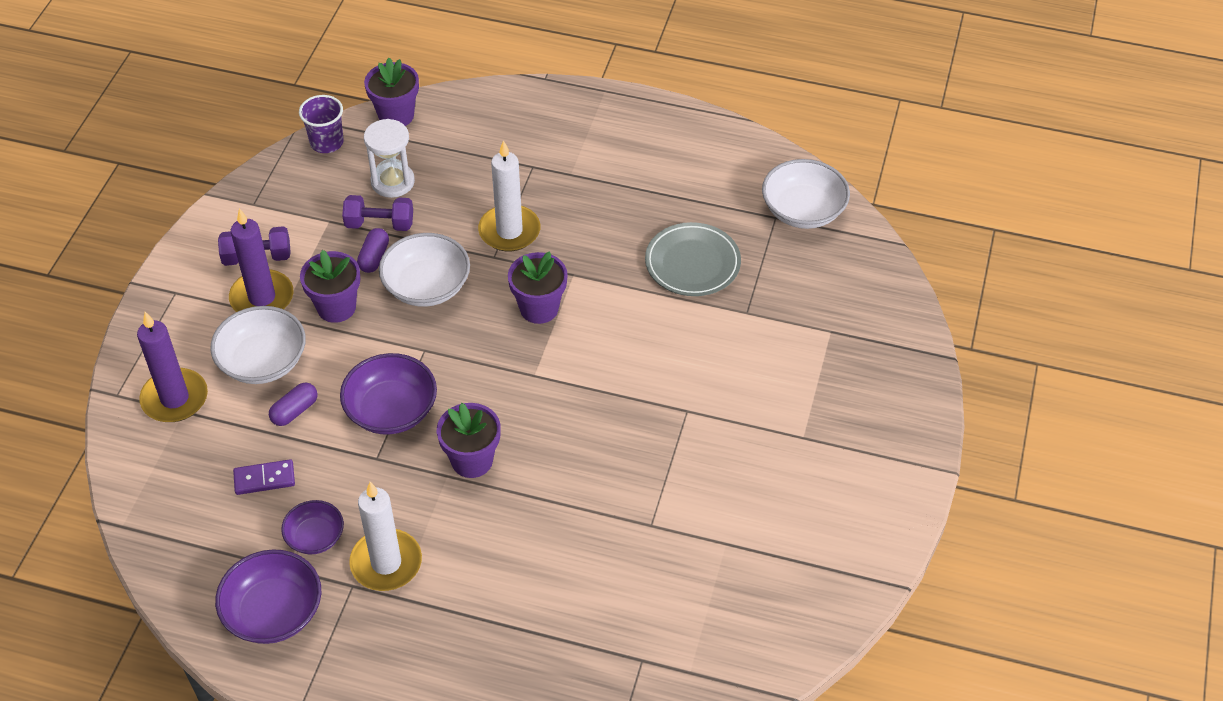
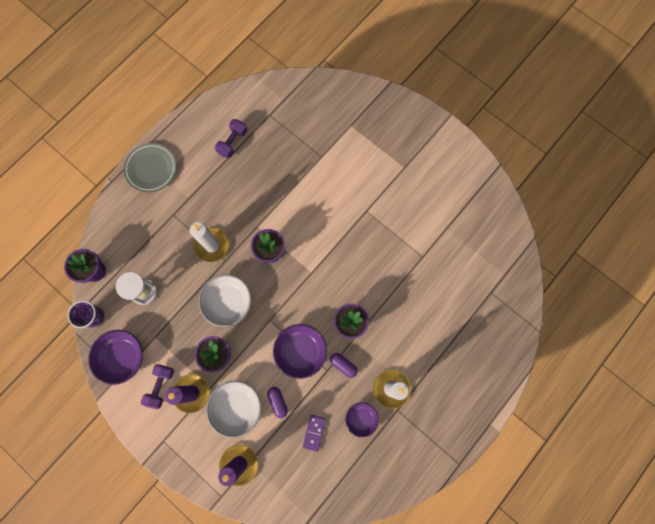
camera: 65 degrees left, 25 degrees up
purple bowl [215,549,321,644] -> purple bowl moved to [88,330,143,385]
purple dumbbell [342,195,413,231] -> purple dumbbell moved to [215,119,247,158]
purple capsule [357,228,389,273] -> purple capsule moved to [330,353,358,378]
grey plate [645,222,741,296] -> grey plate moved to [124,143,177,192]
white bowl [762,159,850,229] -> none

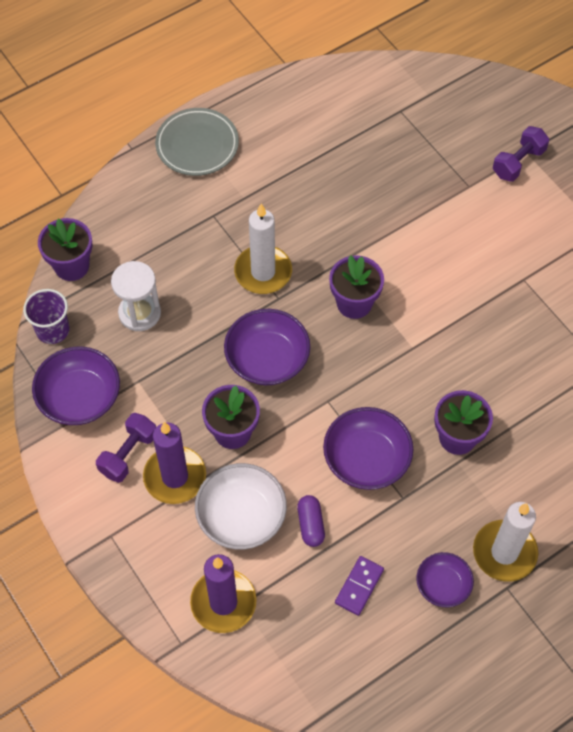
camera: 15 degrees right, 15 degrees down
white bowl [198,274,252,327] -> purple bowl [224,309,310,385]
purple dumbbell [215,119,247,158] -> purple dumbbell moved to [493,126,549,181]
purple capsule [330,353,358,378] -> none

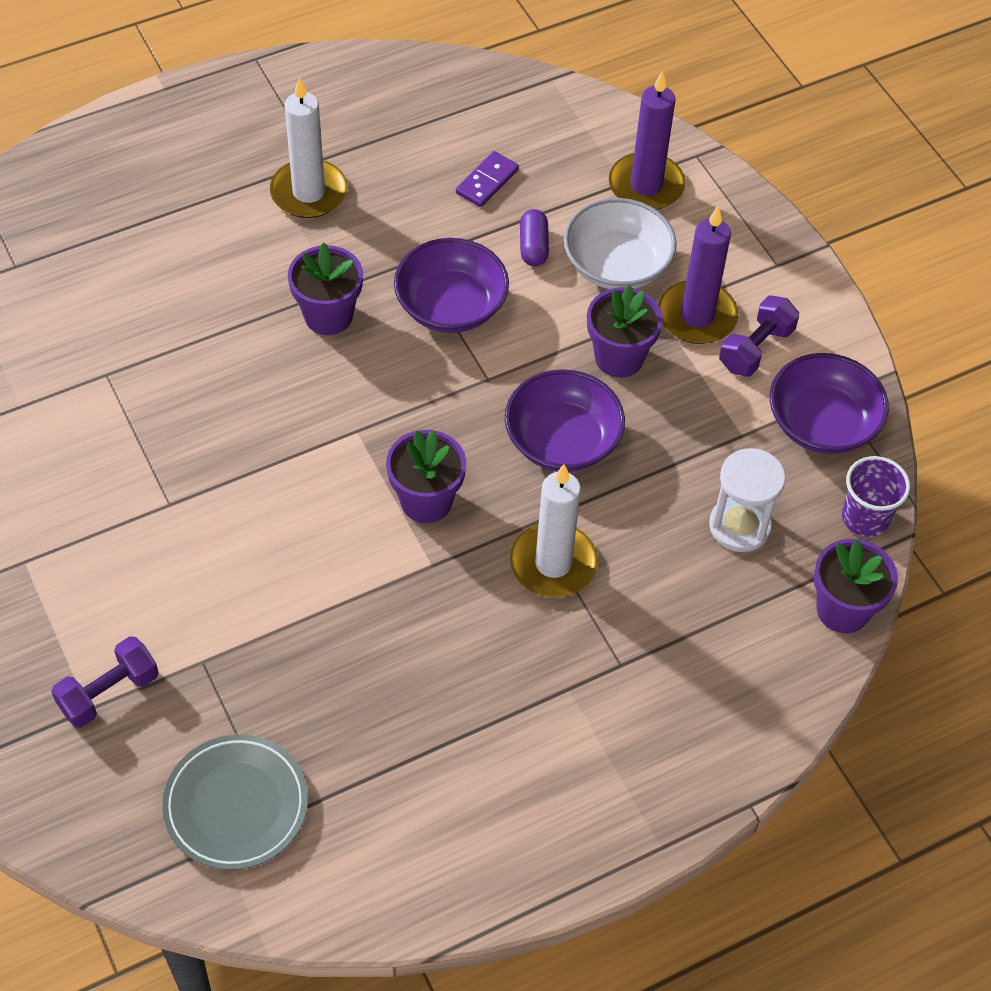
camera: 175 degrees left, 5 degrees down
grey plate [155,108,239,176] -> grey plate moved to [162,734,308,870]
purple bowl [417,552,474,607] -> none

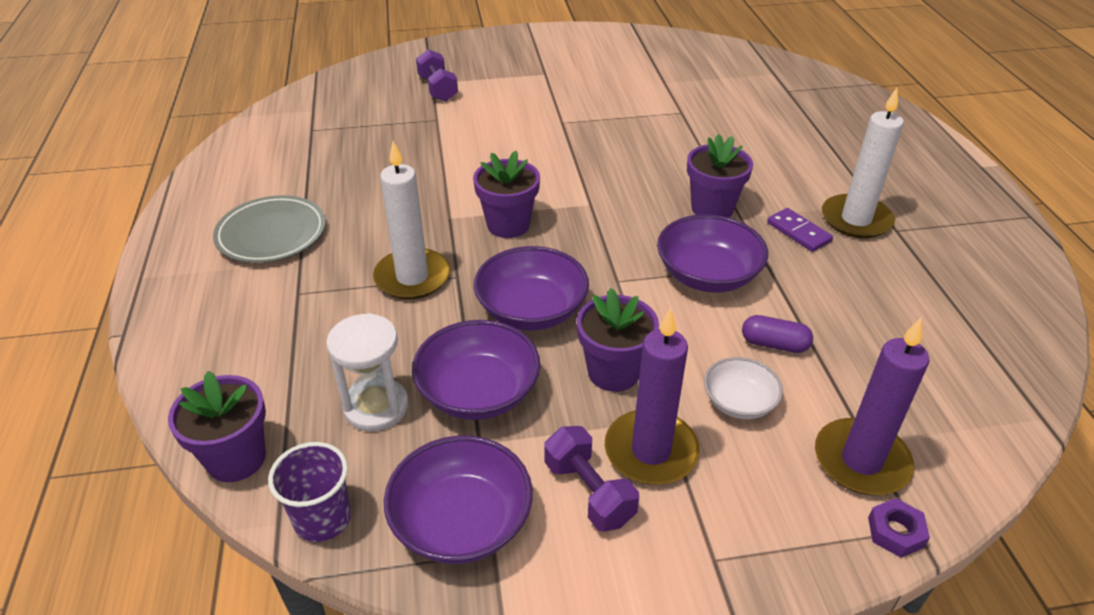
camera: 110 degrees right, 15 degrees down
grey plate [162,734,308,870] -> grey plate moved to [213,195,326,263]
purple domino [456,151,519,207] -> purple domino moved to [767,208,833,252]
white bowl [564,198,677,289] -> white bowl [704,357,783,419], size x0.61
none -> purple bowl [412,320,540,420]
none -> purple nut [868,498,930,558]

